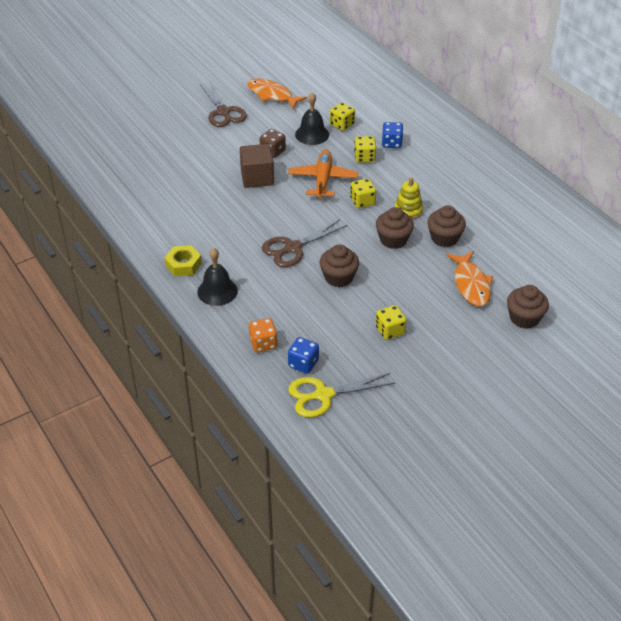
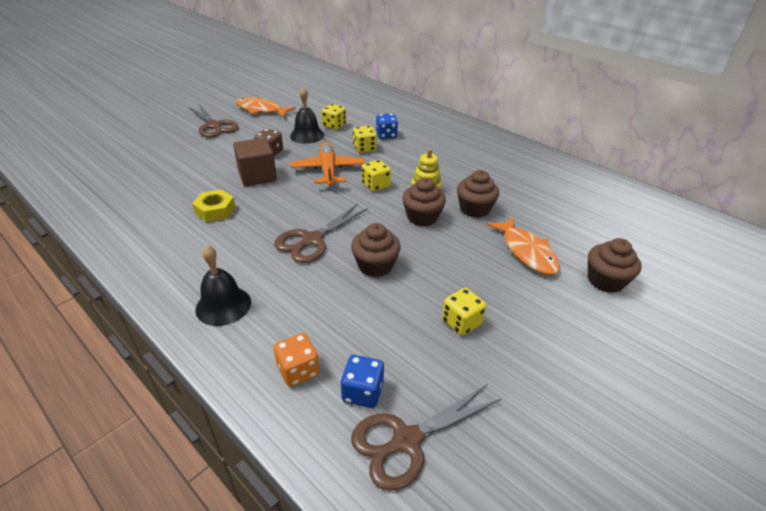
camera: 15 degrees left, 5 degrees down
yellow nut [165,245,202,276] -> yellow nut moved to [192,189,236,222]
yellow scissors [288,373,395,418] -> brown scissors [351,385,501,491]

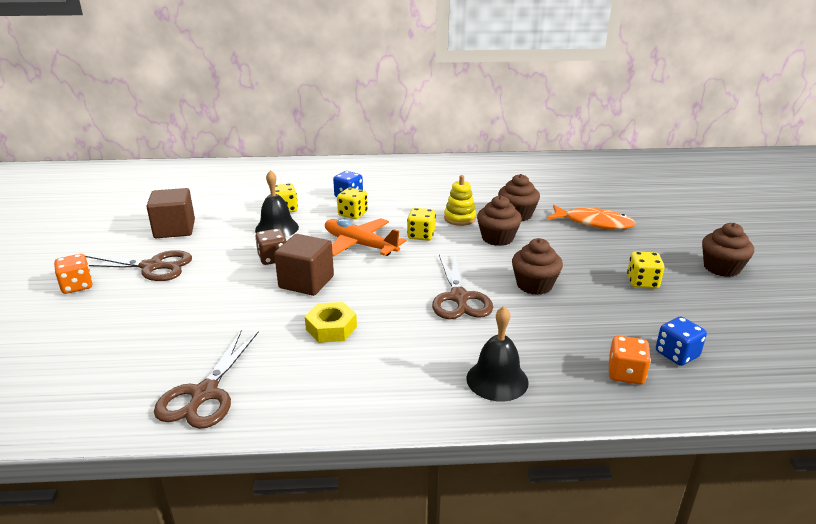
camera: 45 degrees left, 10 degrees down
orange fish [236,97,296,117] -> brown cube [147,188,195,238]
brown scissors [351,385,501,491] -> brown scissors moved to [154,330,259,429]
brown cupcake [588,238,642,293] -> brown cupcake moved to [702,223,754,277]
none -> orange dice [54,254,93,294]

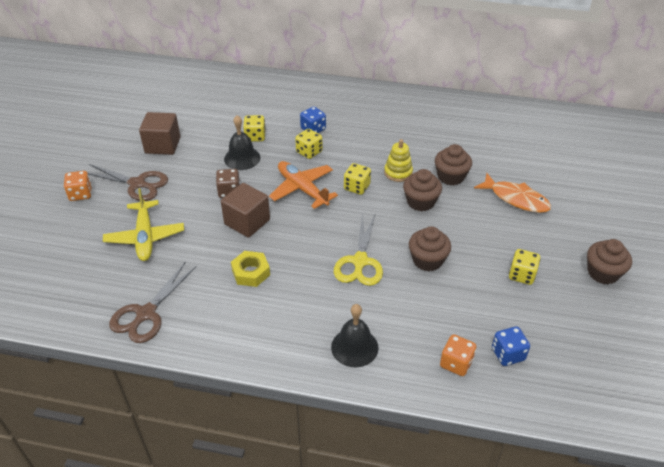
camera: 15 degrees right, 15 degrees up
brown scissors [432,252,493,319] -> yellow scissors [334,214,383,286]
none -> yellow plane [103,188,184,261]

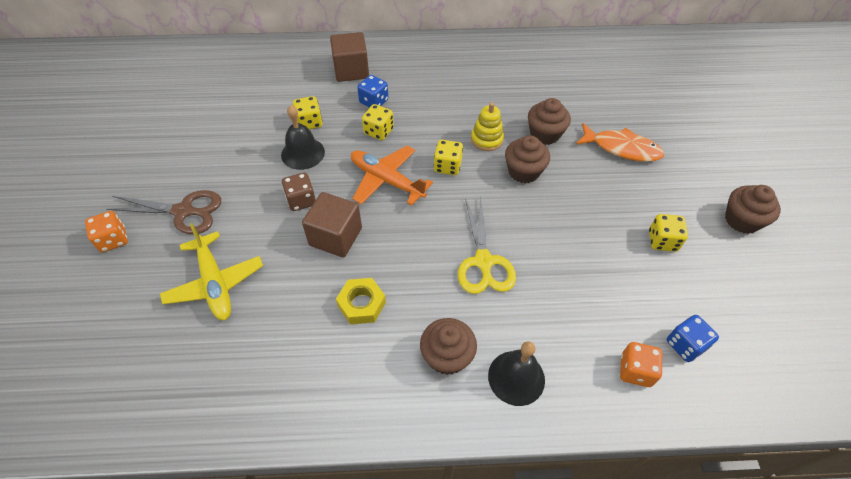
camera: 15 degrees left, 10 degrees up
brown scissors [109,262,197,343] -> none
brown cube [139,112,180,155] -> brown cube moved to [330,32,369,82]
brown cupcake [409,227,451,271] -> brown cupcake moved to [420,318,477,375]

